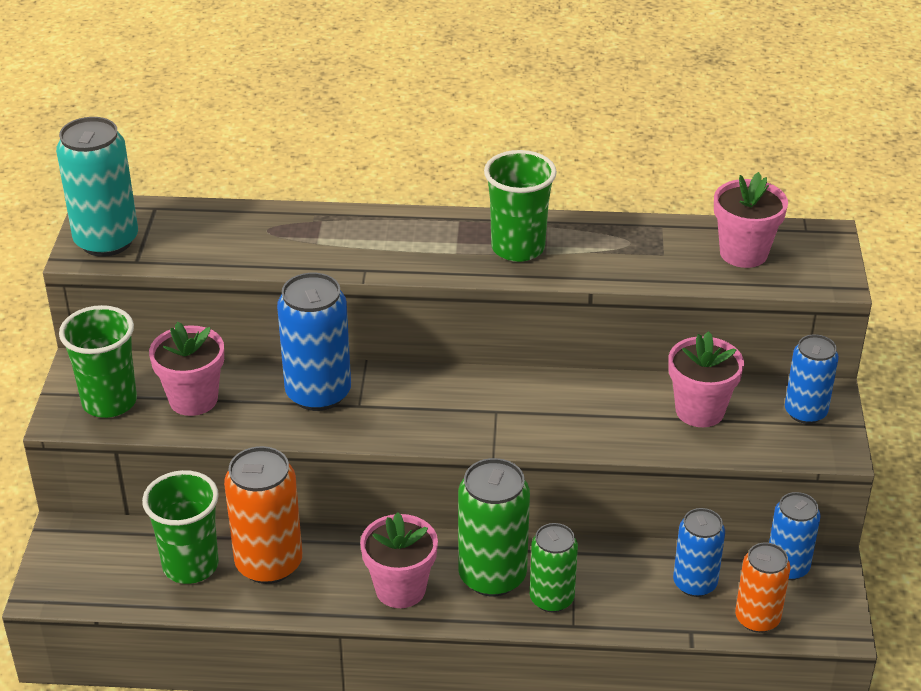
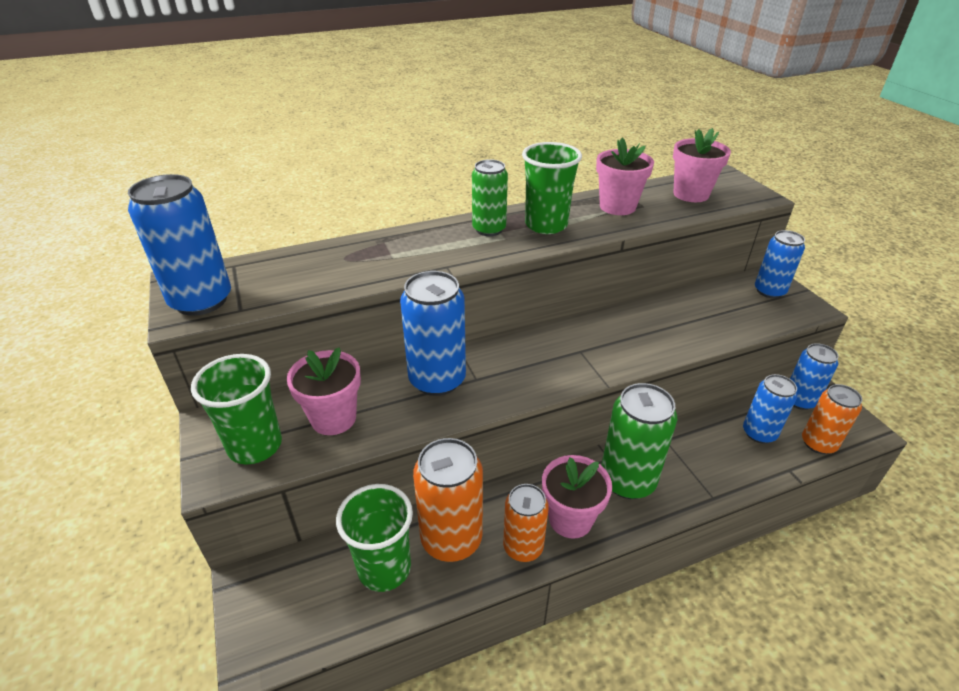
camera: 25 degrees left, 0 degrees up
turquoise can [56,117,138,257] -> blue can [128,174,231,316]
green can [530,523,578,612] -> green can moved to [472,159,508,236]
pink flower pot [668,331,744,427] -> pink flower pot moved to [596,138,654,215]
none -> orange can [503,484,549,562]

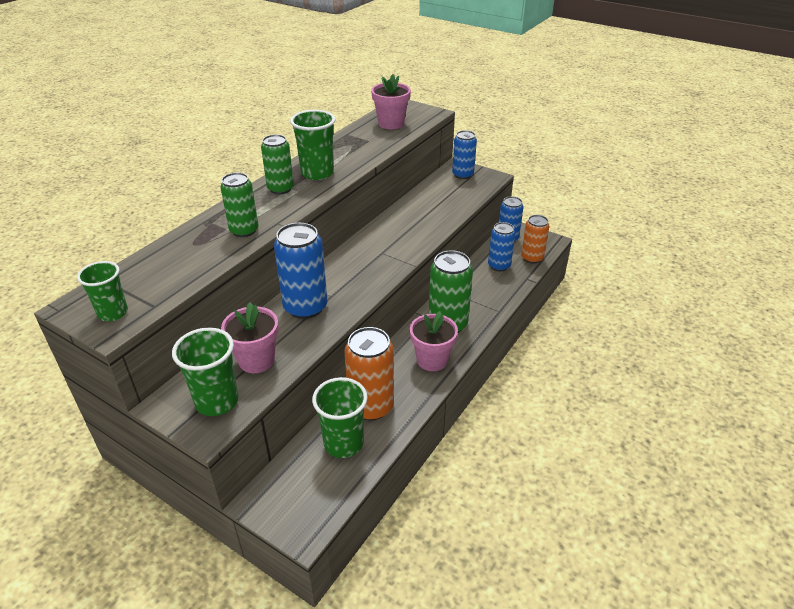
camera: 35 degrees left, 0 degrees up
blue can [128,174,231,316] -> green cup [77,261,128,321]
orange can [503,484,549,562] -> none
pink flower pot [596,138,654,215] -> none
none -> green can [220,172,259,237]

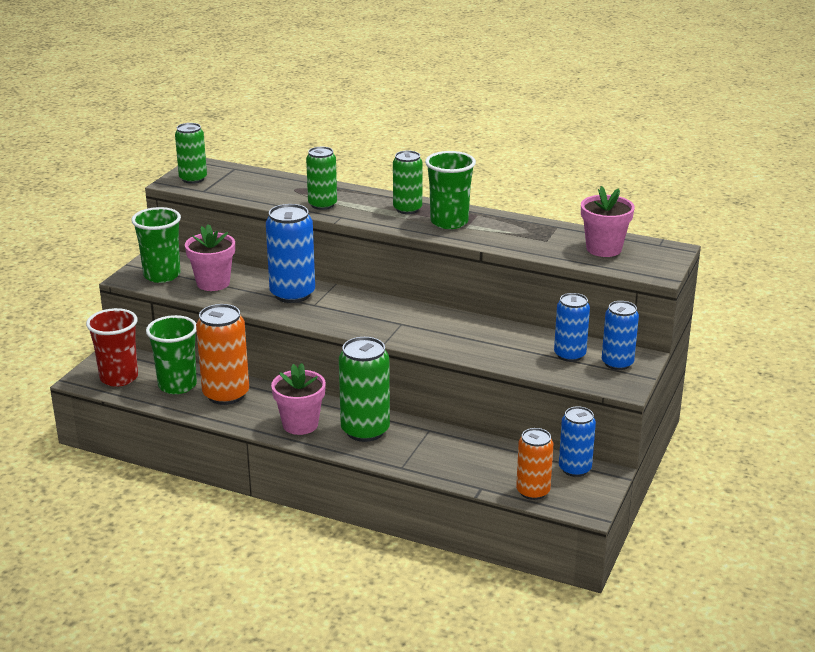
camera: 80 degrees right, 10 degrees down
green cup [77,261,128,321] -> green can [175,123,207,184]
blue can [488,222,515,271] -> blue can moved to [554,293,590,362]
none -> red cup [86,308,138,387]

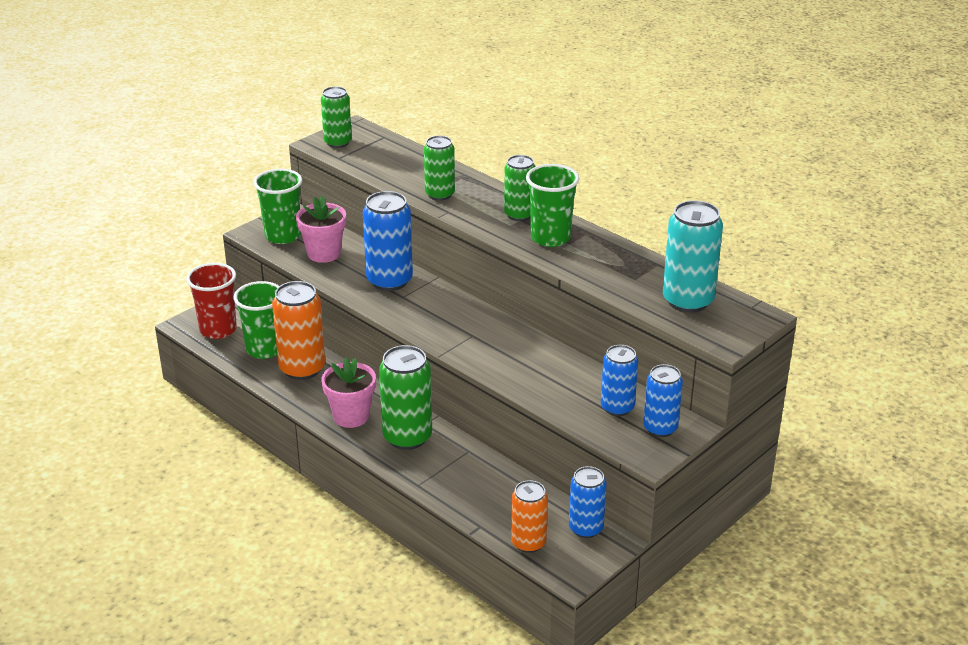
camera: 20 degrees right, 5 degrees up
pink flower pot [581,186,635,257] -> turquoise can [663,200,723,313]

